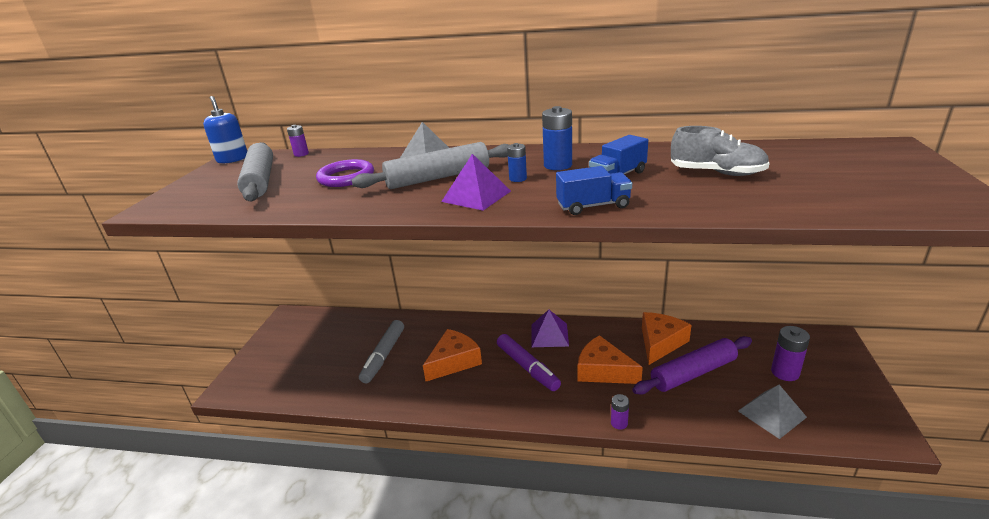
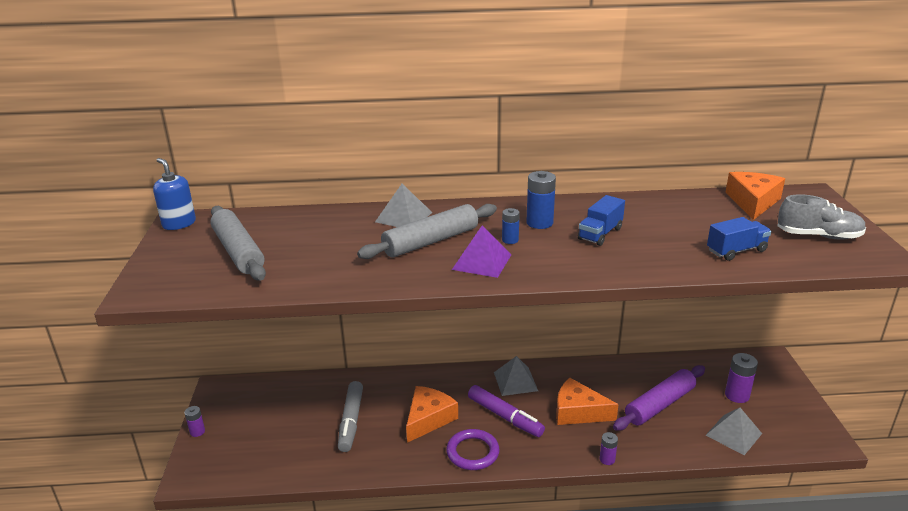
camera: 15 degrees left, 0 degrees up
purple battery [287,125,309,157] -> purple battery moved to [185,406,205,437]
purple ring [316,159,374,187] -> purple ring moved to [446,429,500,470]
purple pyramid [531,310,569,347] -> grey pyramid [494,356,538,396]
blue truck [556,166,632,215] -> blue truck moved to [707,217,771,261]
orange cheese [642,312,692,365] -> orange cheese moved to [725,172,785,220]
grey shoe [671,126,770,176] -> grey shoe moved to [777,194,866,240]

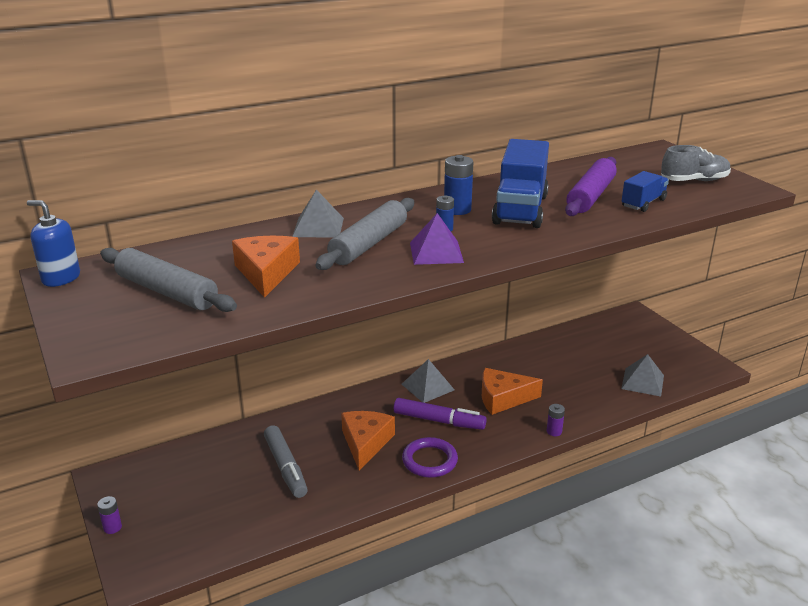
camera: 25 degrees left, 0 degrees up
blue truck [578,195,625,246] -> blue truck [492,139,549,228], size x1.87
purple rolling pin [613,365,705,431] -> purple rolling pin moved to [565,157,617,216]
orange cheese [725,172,785,220] -> orange cheese moved to [232,236,300,298]
purple battery [725,353,758,403] -> none

